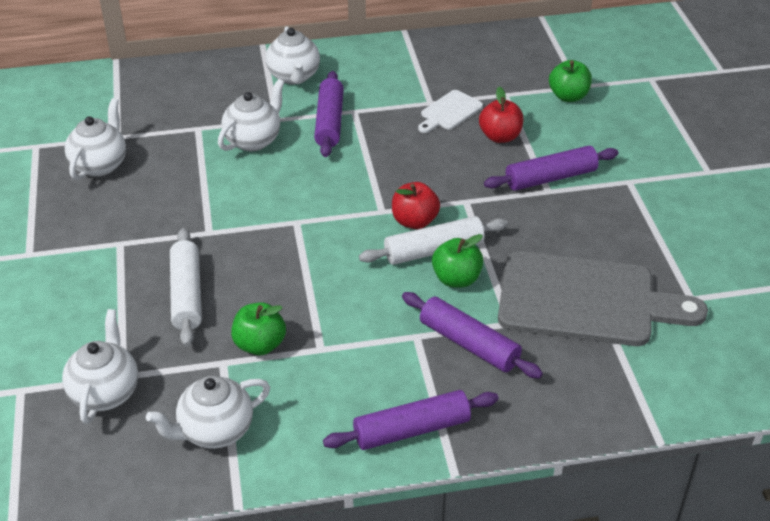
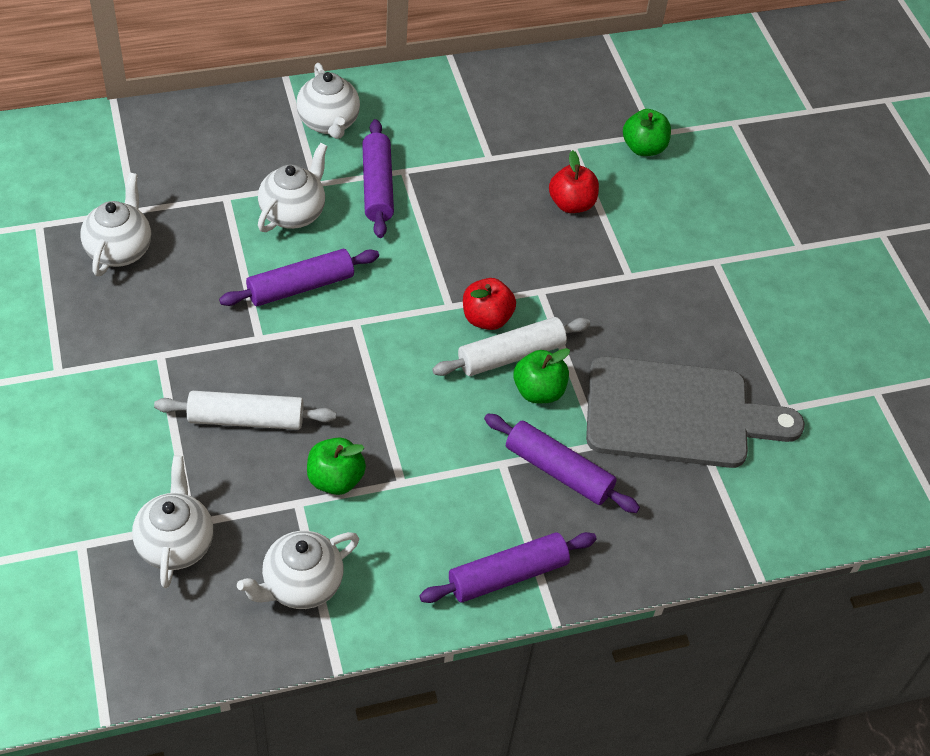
camera: 10 degrees left, 10 degrees up
white rolling pin [170,228,202,347] -> white rolling pin turned 75 degrees counterclockwise [154,391,336,430]
white cutting board [418,90,483,133] -> none
purple rolling pin [484,146,618,191] -> purple rolling pin moved to [219,249,379,306]

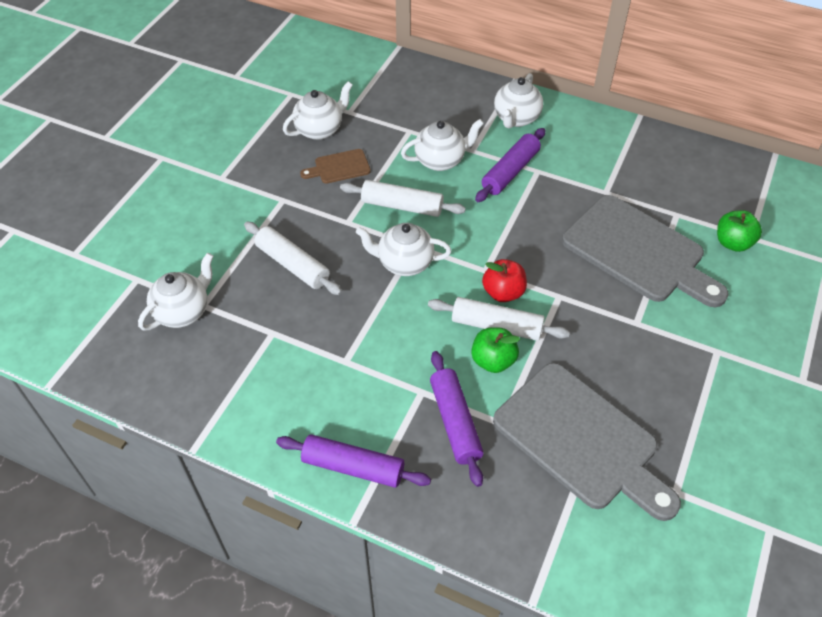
camera: 45 degrees right, 0 degrees up
purple rolling pin [219,249,379,306] -> white rolling pin [340,180,466,217]
white teapot [237,531,359,609] -> white teapot moved to [356,223,451,276]
green apple [307,437,366,495] -> none
red apple [549,150,599,213] -> grey cutting board [562,195,729,307]
none -> brown cutting board [300,149,371,184]

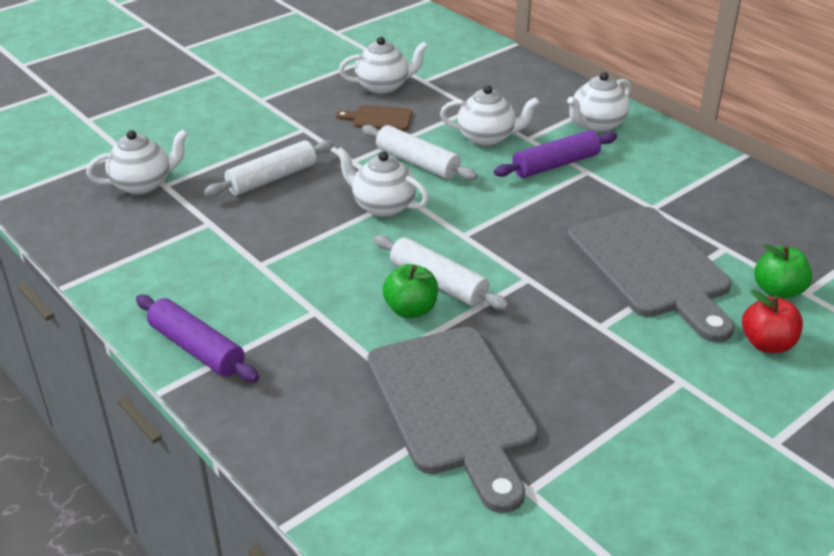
camera: 25 degrees right, 15 degrees down
white rolling pin [244,222,342,295] -> white rolling pin turned 75 degrees clockwise [204,140,334,197]
purple rolling pin [430,351,483,487] -> none
red apple [482,259,527,302] -> red apple moved to [742,290,803,353]

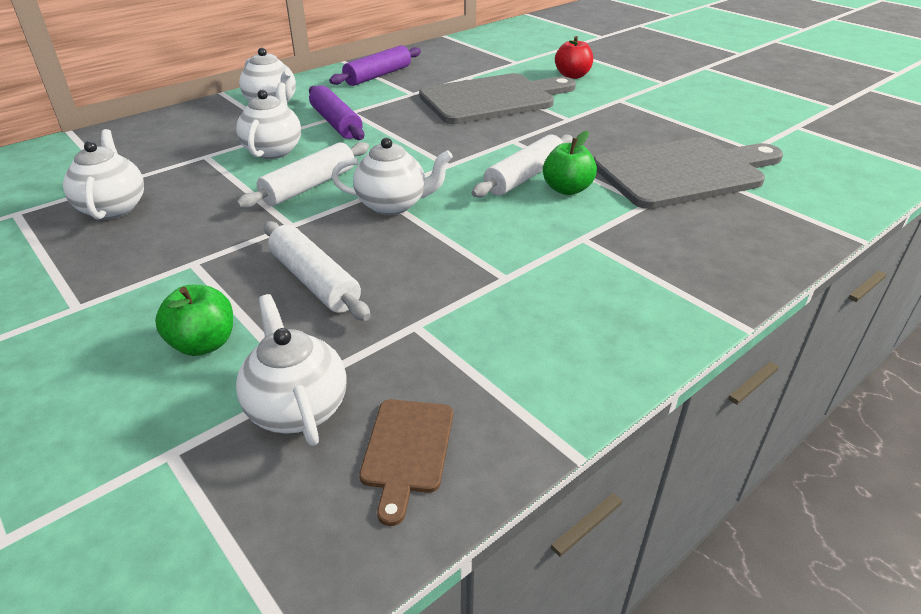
camera: 90 degrees left, 0 degrees up
purple rolling pin [136,295,259,382] -> purple rolling pin moved to [329,45,421,86]
brown cutting board [336,105,412,131] -> brown cutting board moved to [359,399,453,526]
white teapot [336,147,429,217] -> white teapot turned 120 degrees counterclockwise [331,137,453,215]
green apple [754,244,812,299] -> green apple moved to [155,285,233,356]

